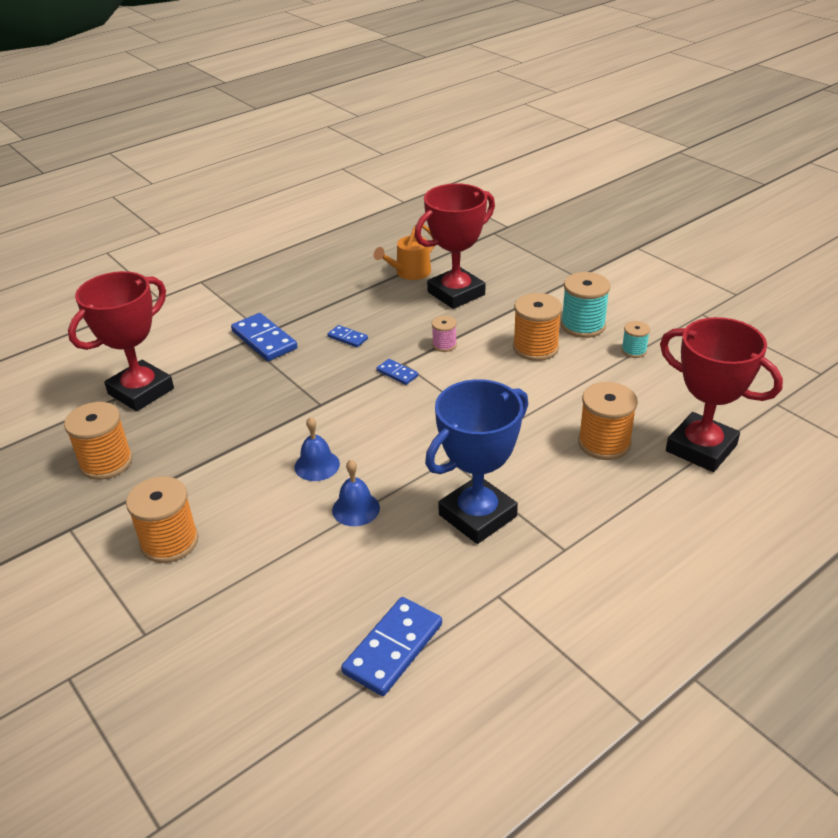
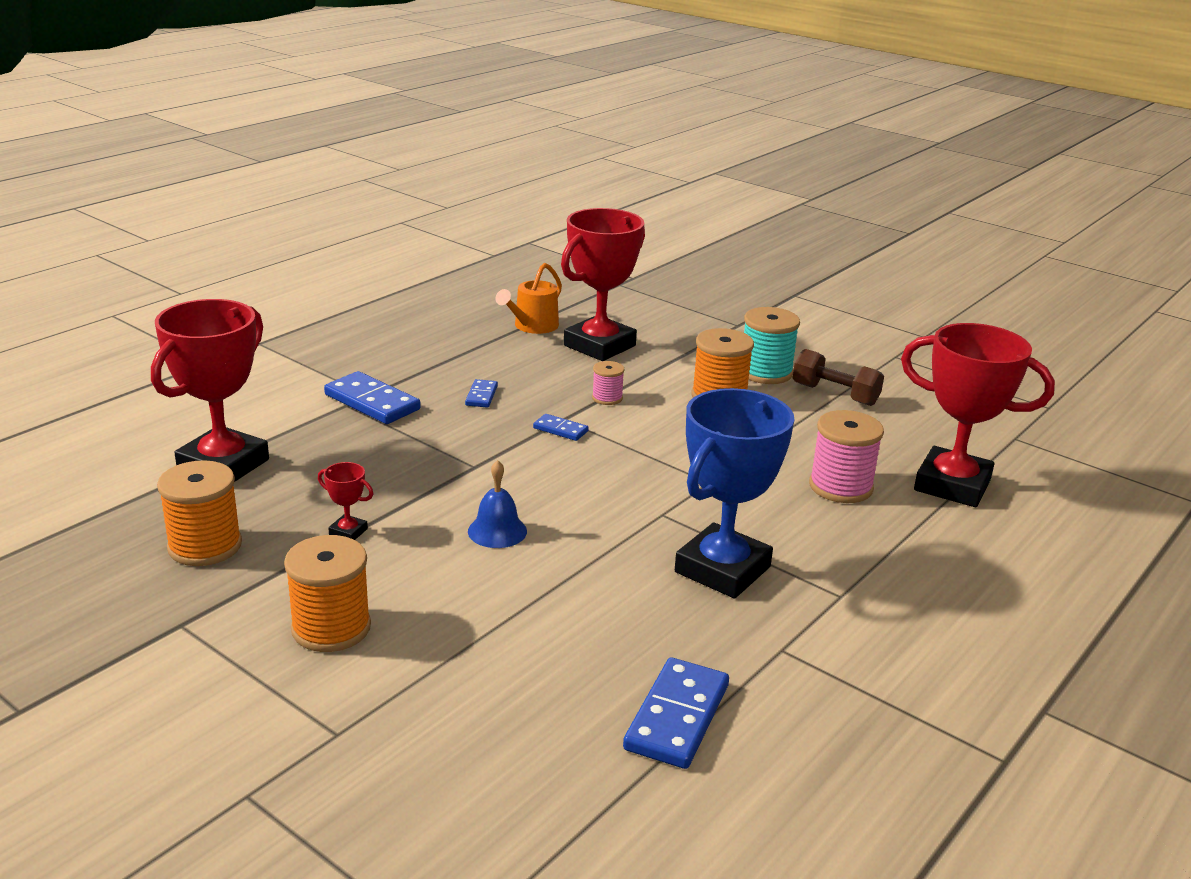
camera: 15 degrees left, 10 degrees down
blue domino [328,325,368,347] -> blue domino turned 75 degrees clockwise [465,379,498,408]
blue bell [332,460,380,526] -> none
orange spool [578,382,638,460] -> pink spool [809,410,884,503]
turquoise spool [621,321,650,358] -> brown dumbbell [793,349,884,406]
none -> red trophy [318,462,373,540]

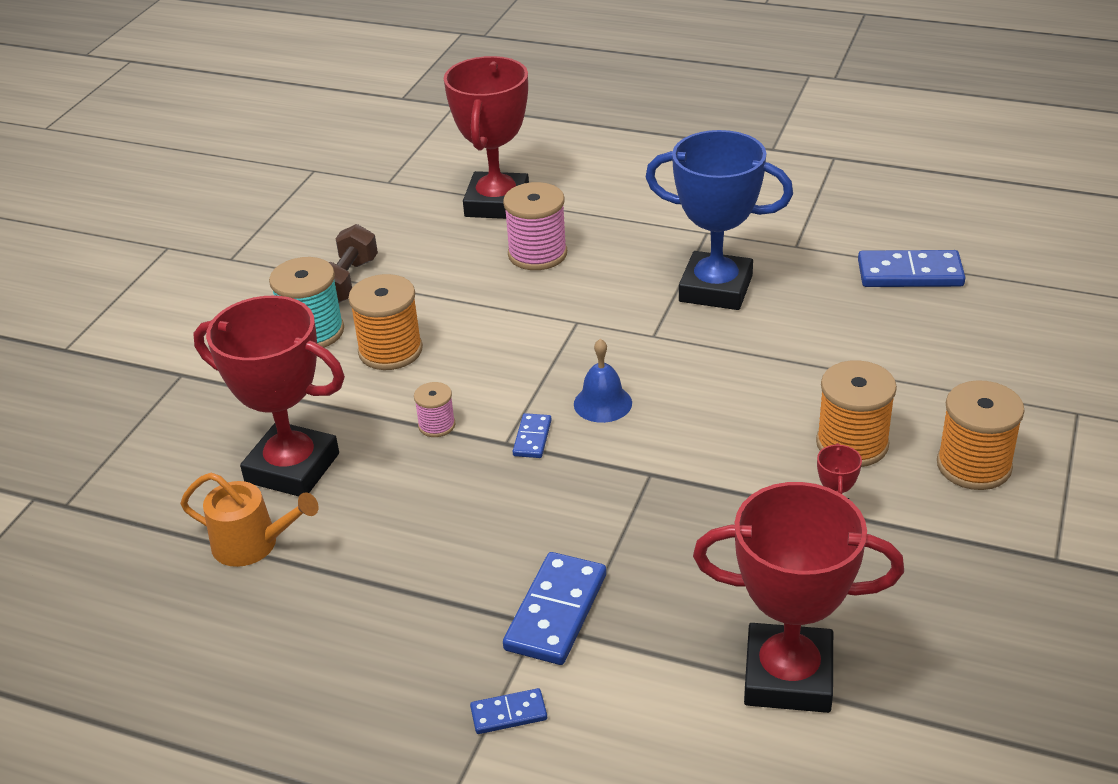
camera: 105 degrees left, 10 degrees up
orange spool [157,460,242,566] -> orange spool moved to [816,360,897,467]
blue domino [465,379,498,408] -> blue domino moved to [470,688,547,734]
blue bell [468,460,527,548] -> blue bell moved to [574,339,632,423]

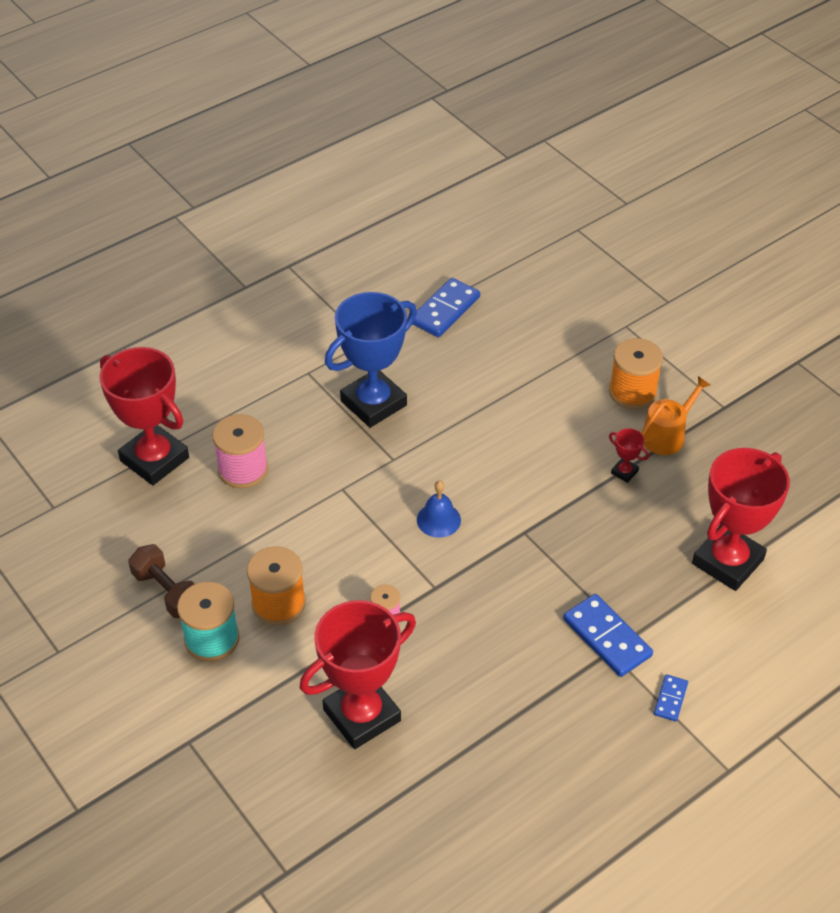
camera: 60 degrees left, 10 degrees up
orange watering can [180,472,319,567] -> orange watering can moved to [642,376,710,455]
blue domino [513,413,552,458] -> none
orange spool [816,360,897,467] -> none

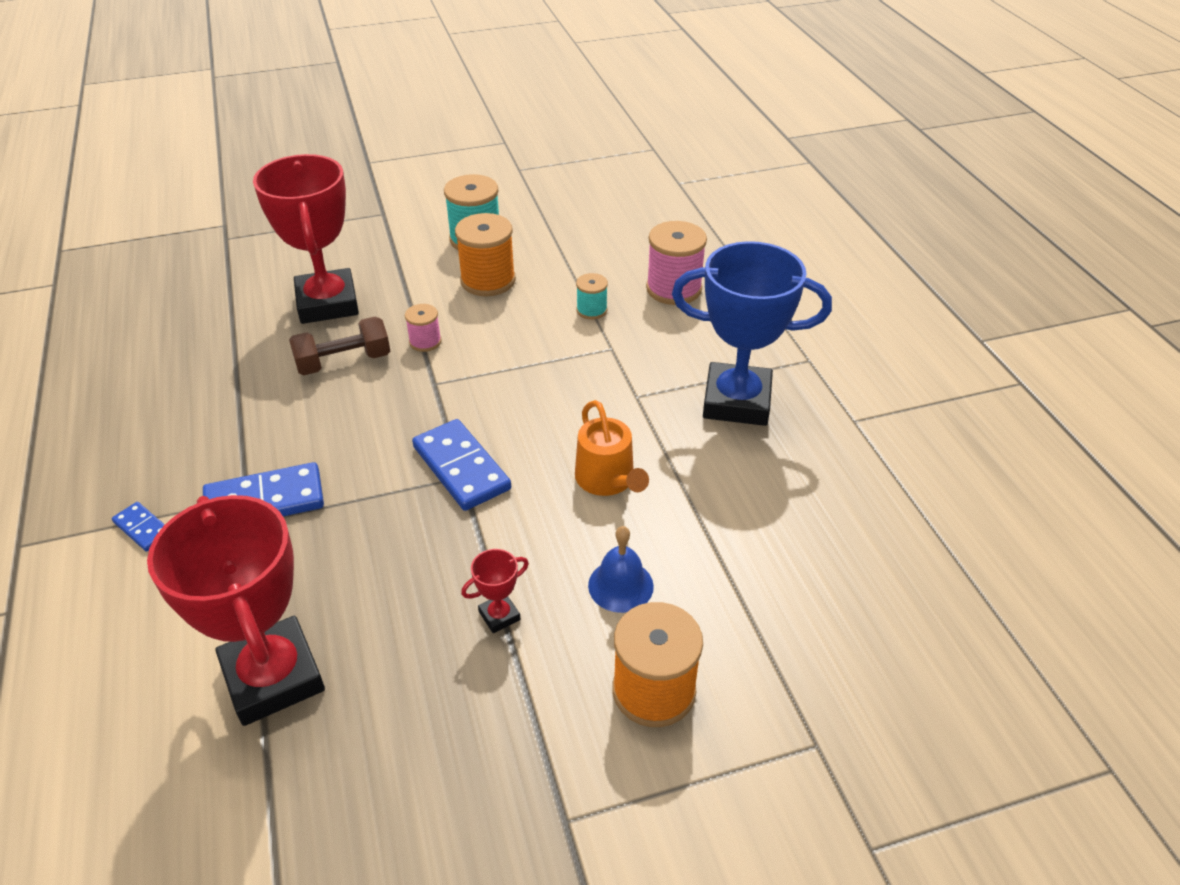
camera: 110 degrees right, 5 degrees down
red trophy [99,347,189,485] -> none
brown dumbbell [128,544,194,618] -> brown dumbbell moved to [289,317,390,375]
blue trophy [325,292,417,428] -> blue trophy turned 60 degrees counterclockwise [672,241,832,426]
blue domino [412,278,480,337] -> blue domino moved to [412,419,511,511]
blue bell [417,481,461,538] -> blue bell moved to [588,526,654,613]
orange watering can [642,376,710,455] -> orange watering can moved to [575,400,649,496]
none -> turquoise spool [576,273,608,319]

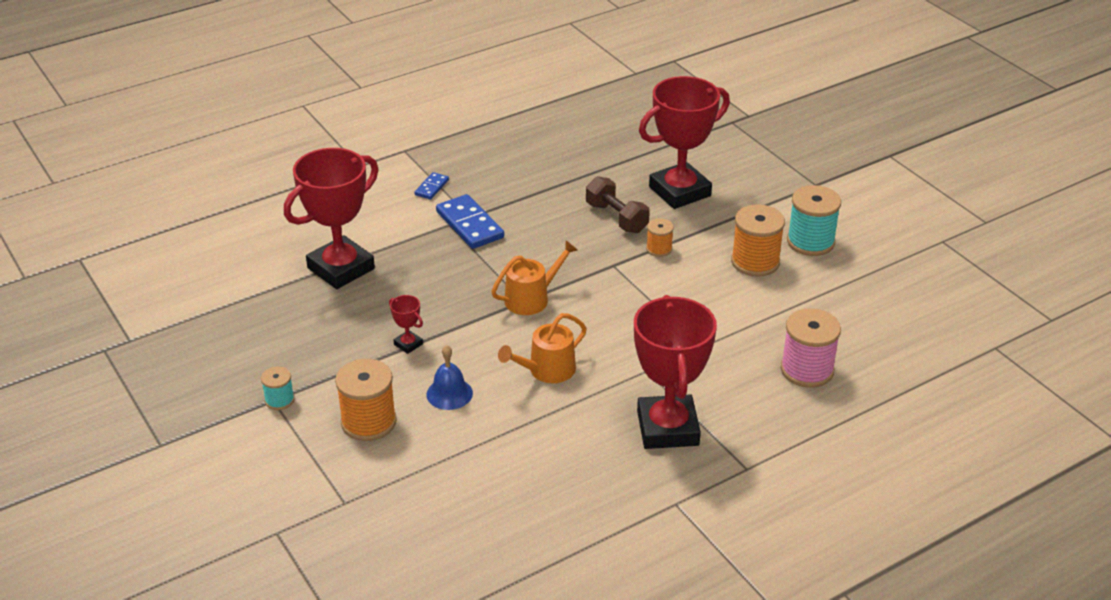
camera: 75 degrees right, 5 degrees down
pink spool [405,304,442,352] -> orange spool [646,219,674,257]
blue domino [412,419,511,511] -> orange watering can [491,240,578,315]
turquoise spool [576,273,608,319] -> turquoise spool moved to [261,367,295,410]
blue trophy [672,241,832,426] -> red trophy [634,295,717,449]

